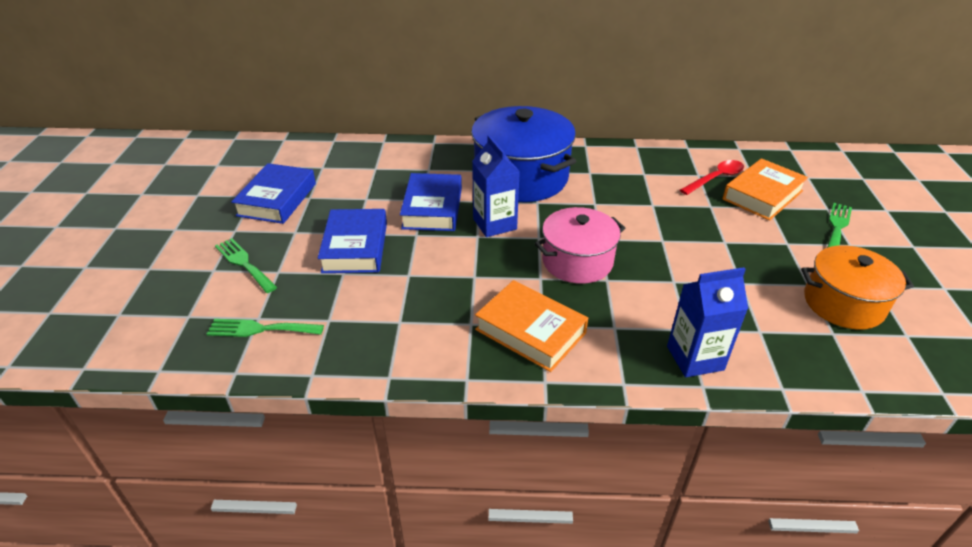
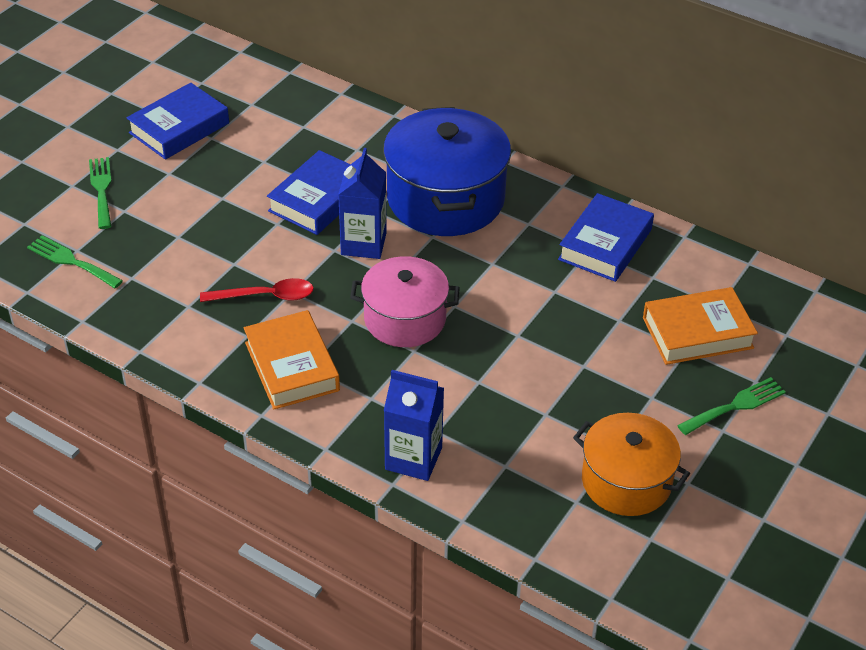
camera: 30 degrees right, 5 degrees up
blue book [318,209,387,273] -> blue book moved to [558,193,654,282]
red spoon [680,160,744,195] -> red spoon moved to [200,278,314,302]

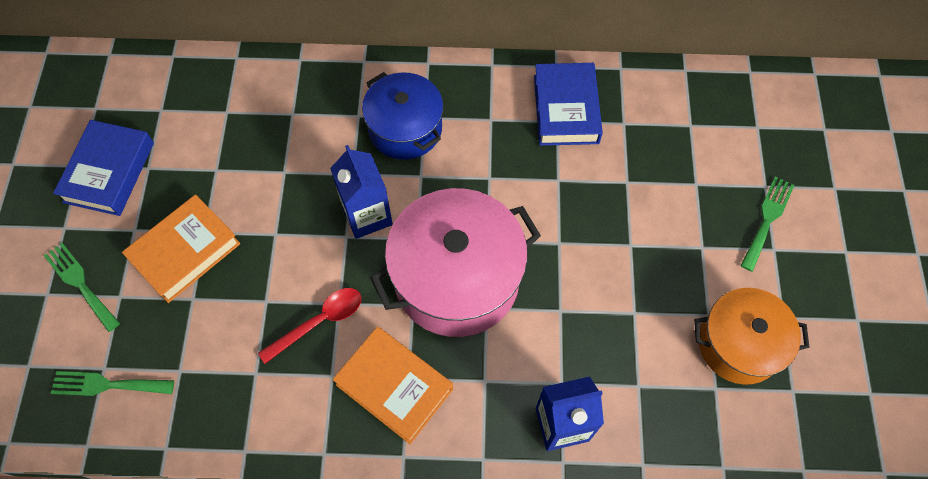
camera: 30 degrees left, 20 degrees up
blue book [267,150,350,235] -> none
pink pot [350,256,460,347] -> pink pot [370,188,541,337], size x1.56
blue pot [383,107,511,236] -> blue pot [362,72,443,160], size x0.64
orange book [643,287,758,365] -> orange book moved to [122,194,241,303]

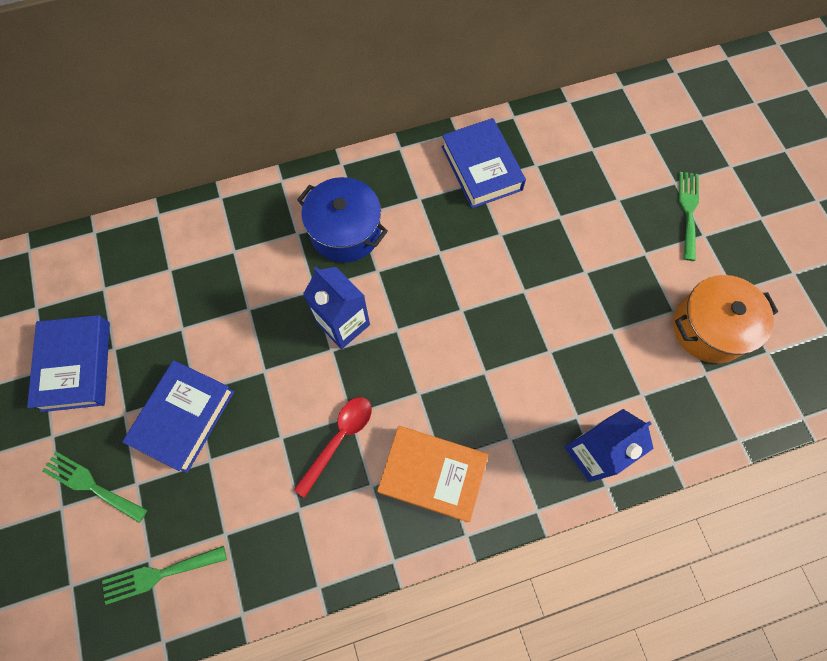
camera: 20 degrees left, 5 degrees up
orange book [122,194,241,303] -> blue book [122,360,235,473]
pink pot [370,188,541,337] -> none

